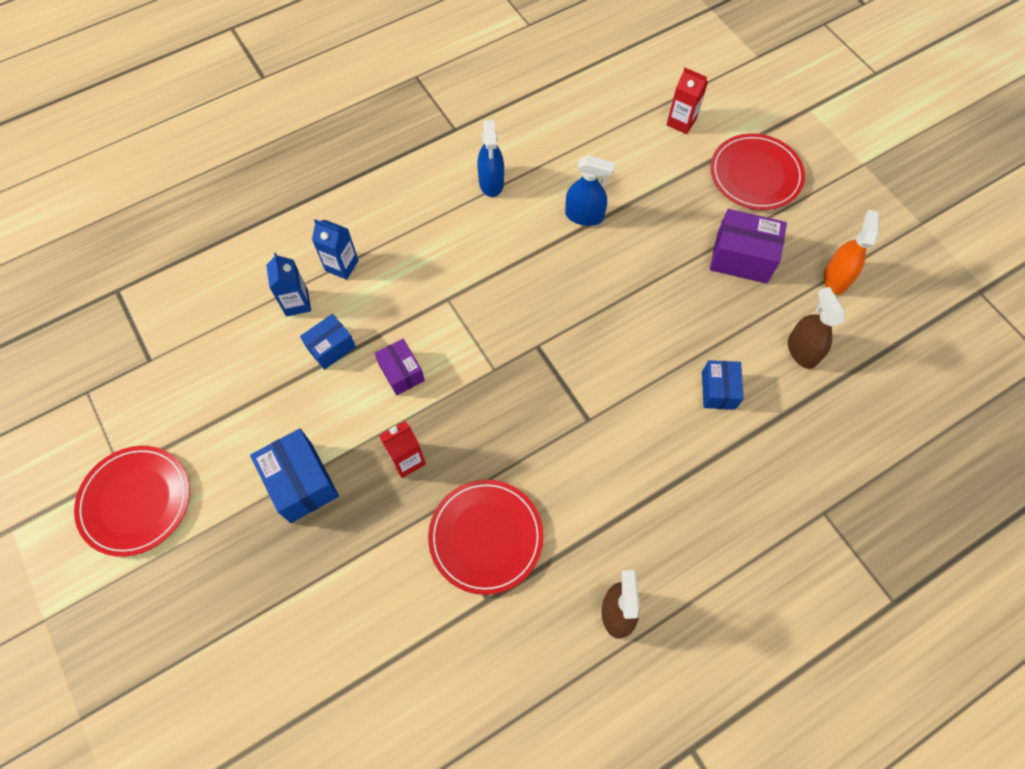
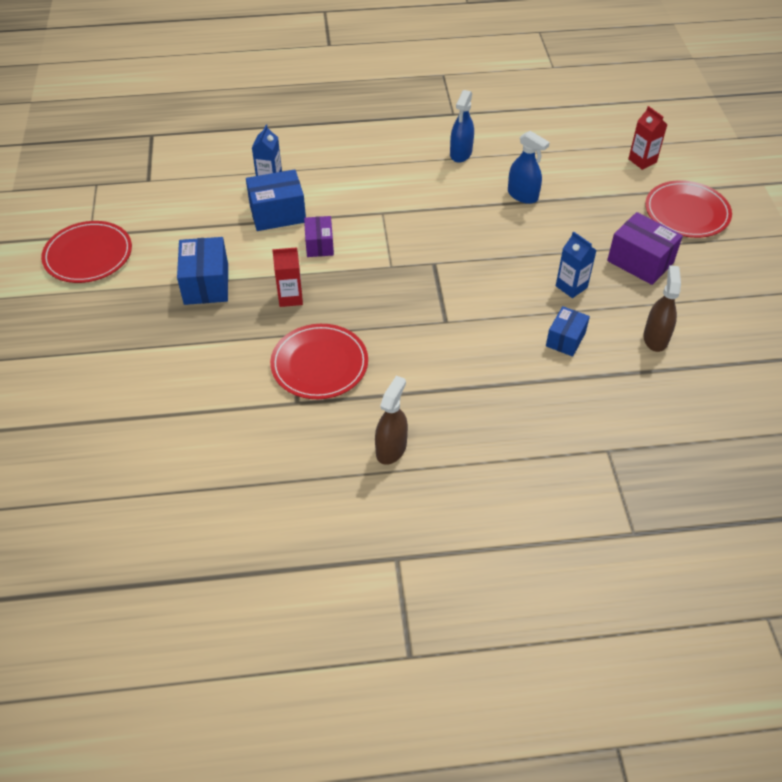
camera: 25 degrees right, 15 degrees down
blue box [300,314,356,370] -> blue box [246,170,306,231], size x1.57
blue carton [312,219,359,280] -> blue carton moved to [556,231,597,298]
orange spray bottle [824,210,879,295] -> none

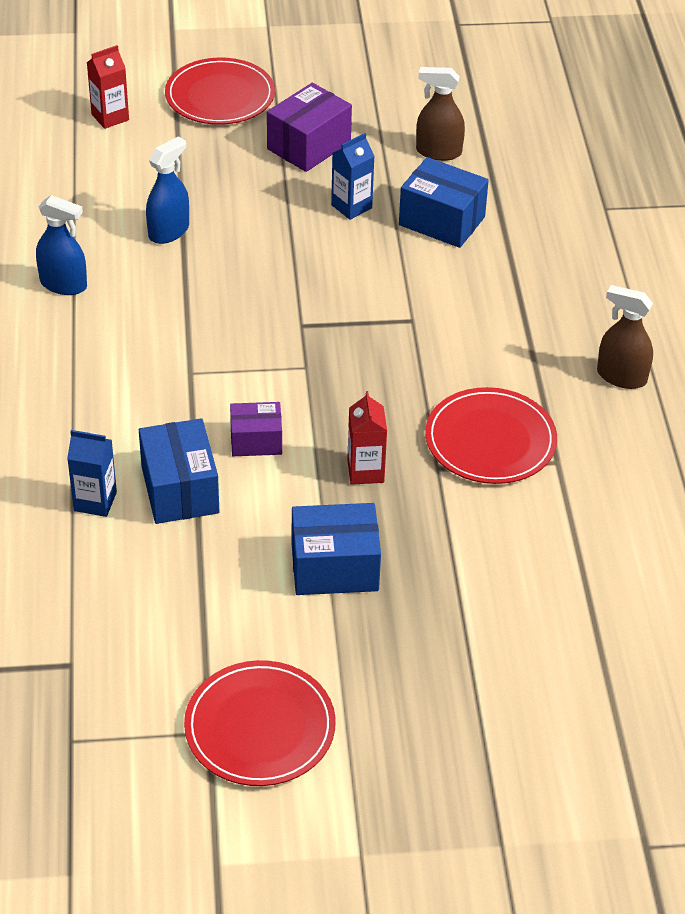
camera: 90 degrees left, 5 degrees down
blue box [546,306,590,357] -> blue box [399,157,489,248], size x1.57

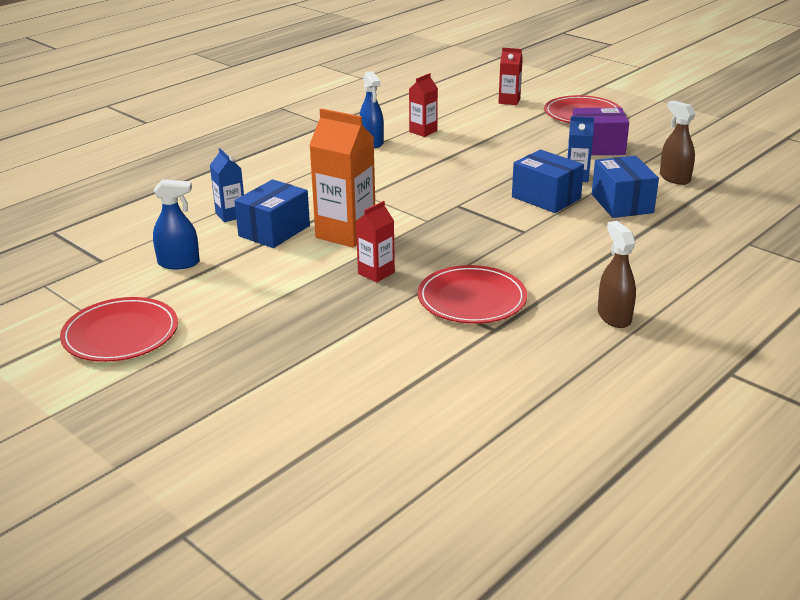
camera: 50 degrees right, 15 degrees down
blue spray bottle [146,136,189,244] -> blue spray bottle moved to [153,179,200,270]
purple box [230,402,282,456] -> orange carton [309,108,375,248]
blue box [292,503,381,595] -> blue box moved to [512,149,584,213]
none -> red carton [409,73,438,137]

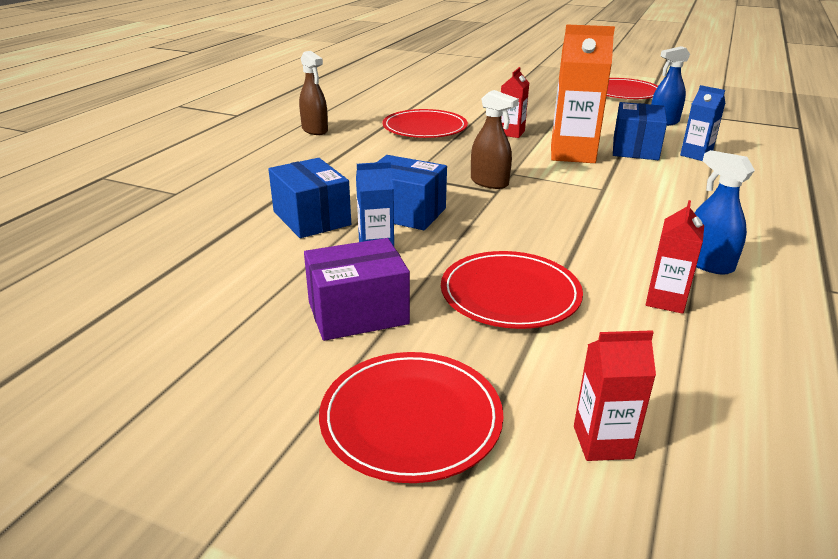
camera: 160 degrees right, 0 degrees up
brown spray bottle [660,100,696,185] -> brown spray bottle moved to [471,90,519,189]
none -> red plate [441,251,583,329]

